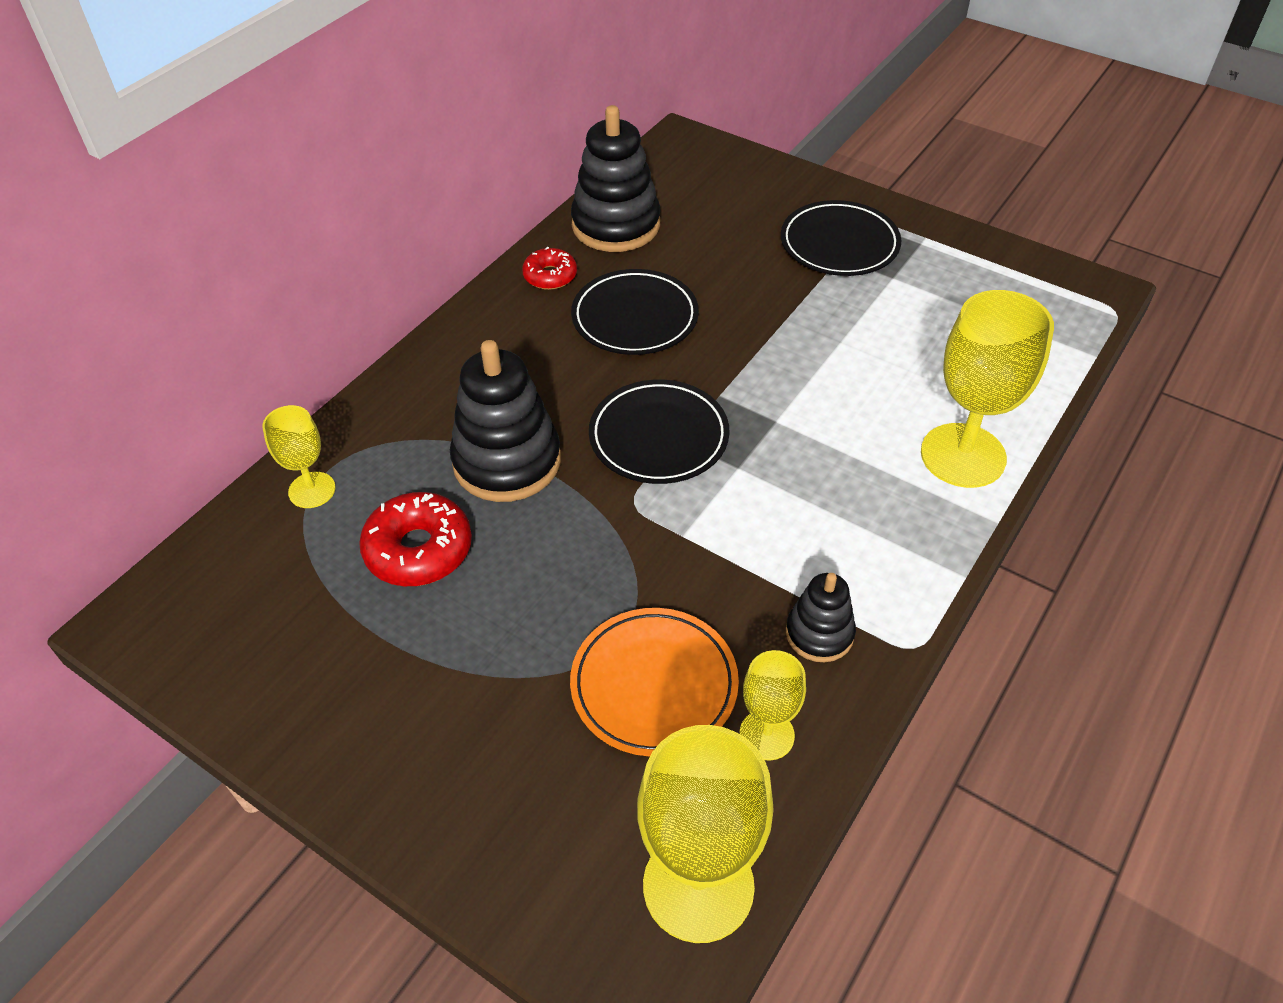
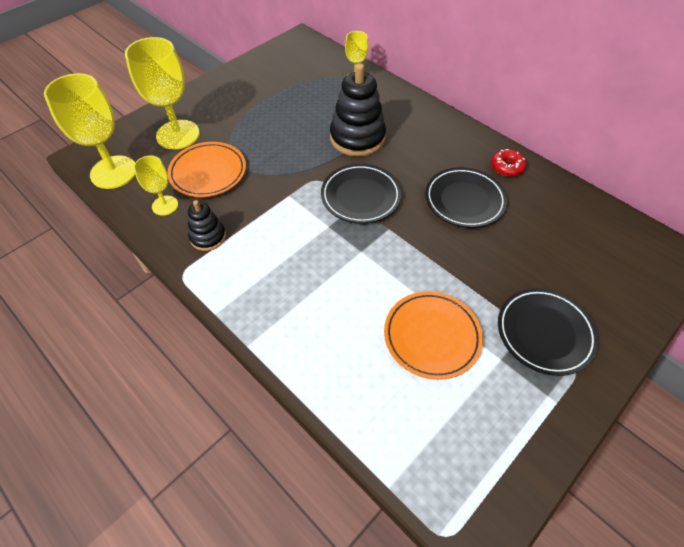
camera: 100 degrees right, 5 degrees up
red donut [359,492,472,586] -> none
black stacking toy [571,105,660,252] -> none
yellow goblet [921,290,1054,488] -> yellow goblet moved to [125,37,200,149]
none -> orange plate [384,291,483,380]

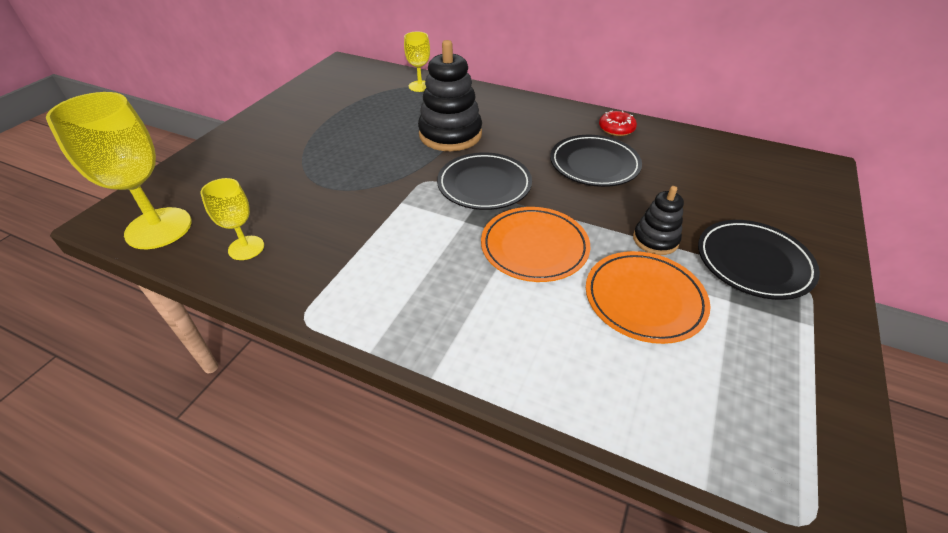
camera: 20 degrees left, 10 degrees down
yellow goblet [125,37,200,149] -> none
orange plate [167,142,246,197] -> orange plate moved to [481,207,590,282]
black stacking toy [188,200,226,251] -> black stacking toy moved to [633,186,684,255]

